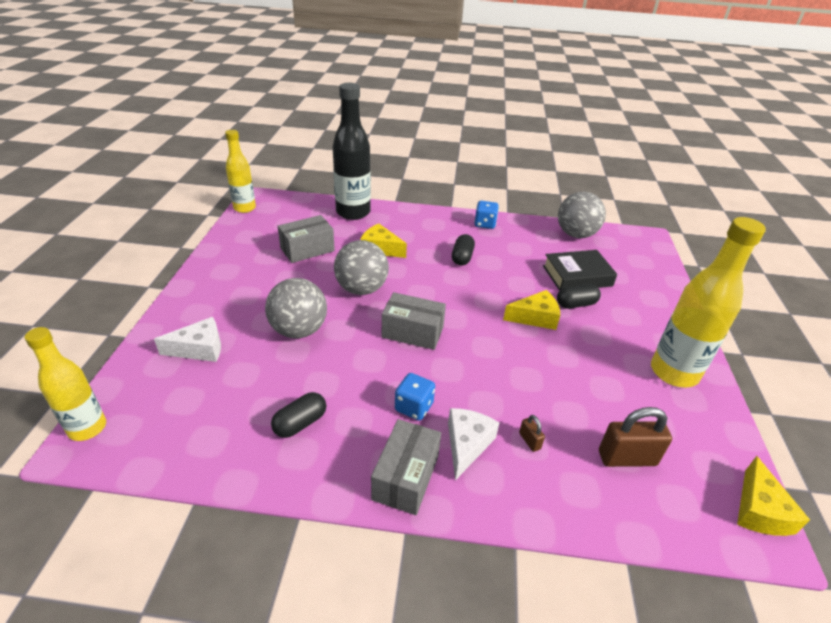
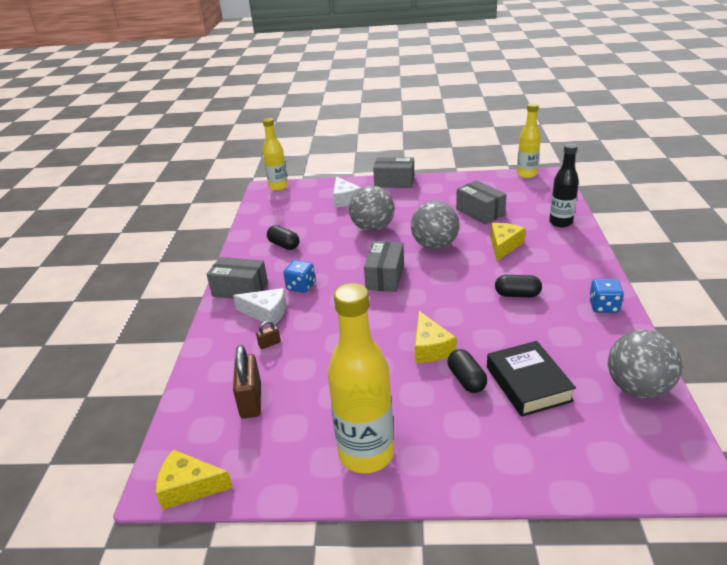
camera: 90 degrees right, 5 degrees down
black bottle [333,83,371,220] -> black bottle [549,143,579,227], size x0.63
none -> grey box [373,157,414,188]

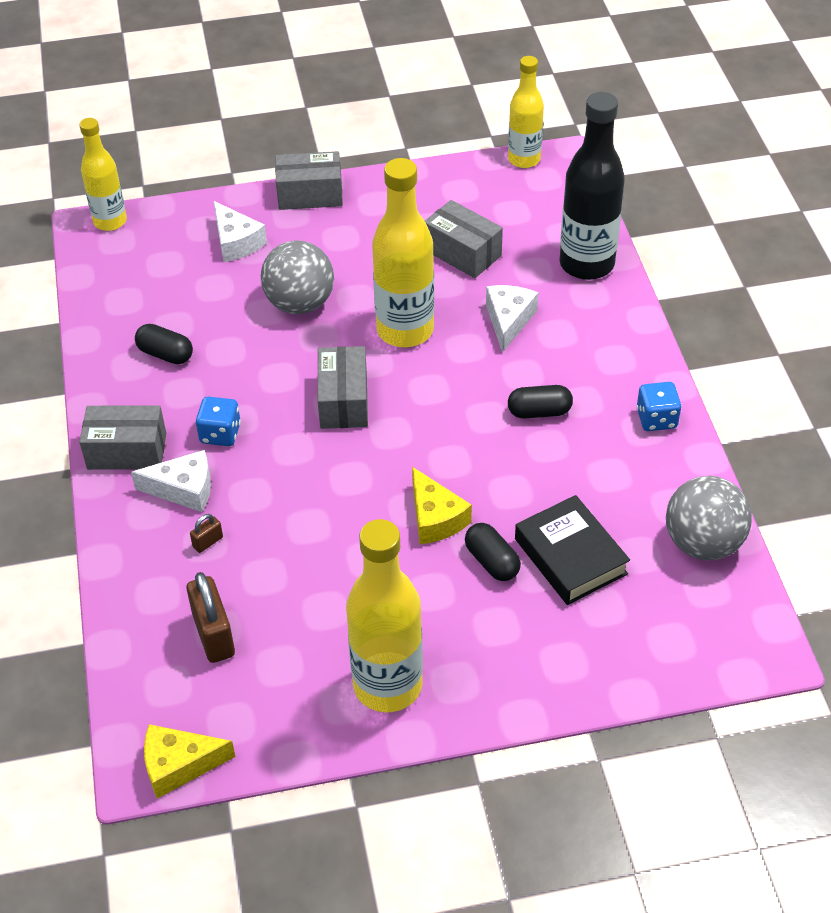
camera: 15 degrees left, 15 degrees up
grey ball [411,201,460,249] -> yellow bottle [372,158,434,347]
yellow cheese [490,223,526,261] -> white cheese [486,285,538,352]
black bottle [549,143,579,227] -> black bottle [560,92,625,280], size x1.58

